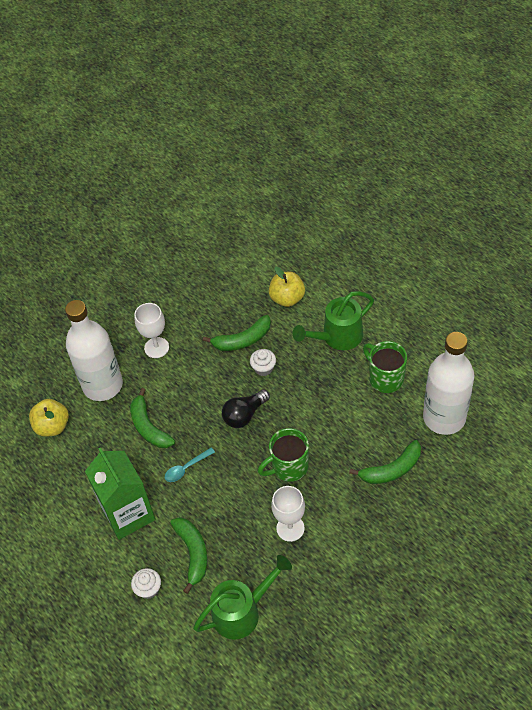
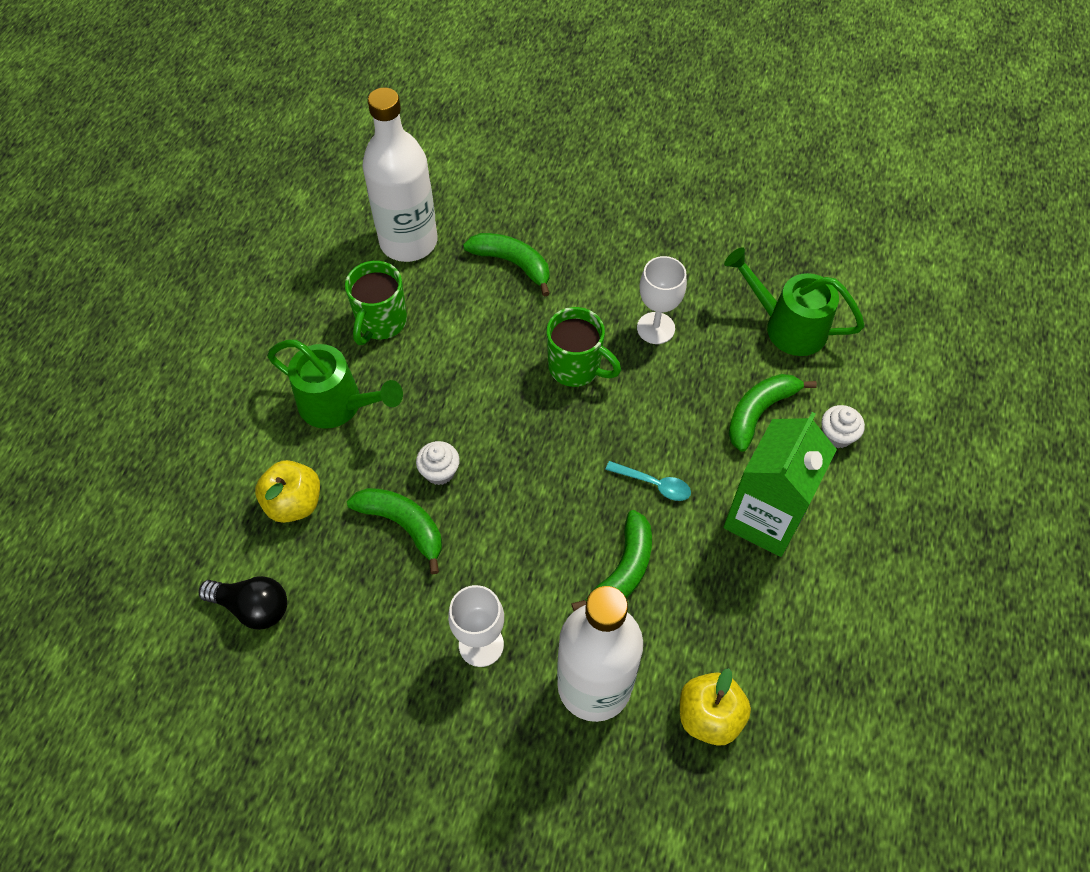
camera: 125 degrees left, 5 degrees up
black light bulb [222,389,270,428] -> black light bulb moved to [199,576,287,630]

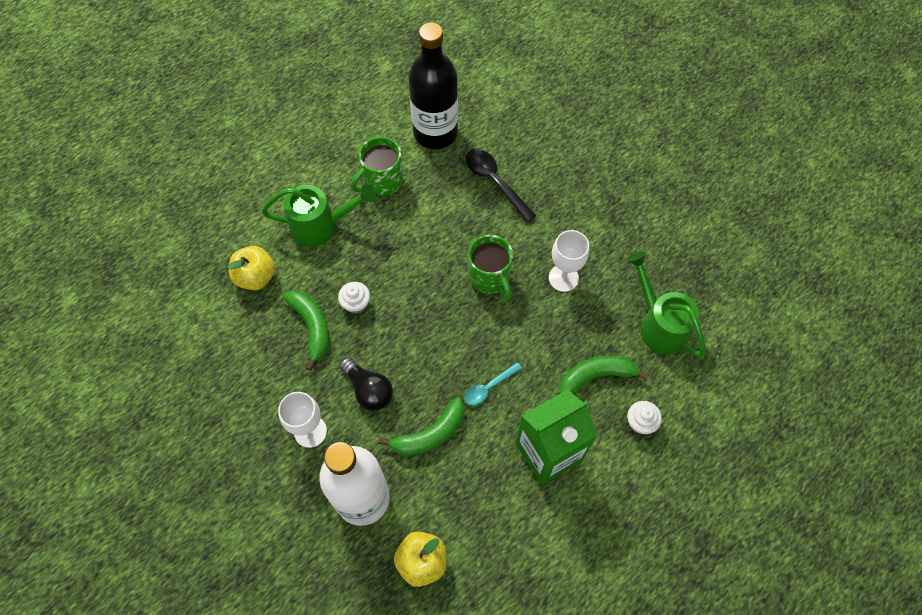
camera: 30 degrees right, 5 degrees up
black light bulb [199,576,287,630] -> black light bulb moved to [339,357,393,411]
green watering can [267,340,403,429] -> green watering can turned 60 degrees counterclockwise [261,184,376,247]
white bottle [363,87,437,262] -> black bottle [408,22,458,149]
green banana [463,233,550,297] -> black spoon [466,149,536,222]
turquoise spoon [605,461,691,501] -> turquoise spoon turned 90 degrees clockwise [464,362,522,405]

